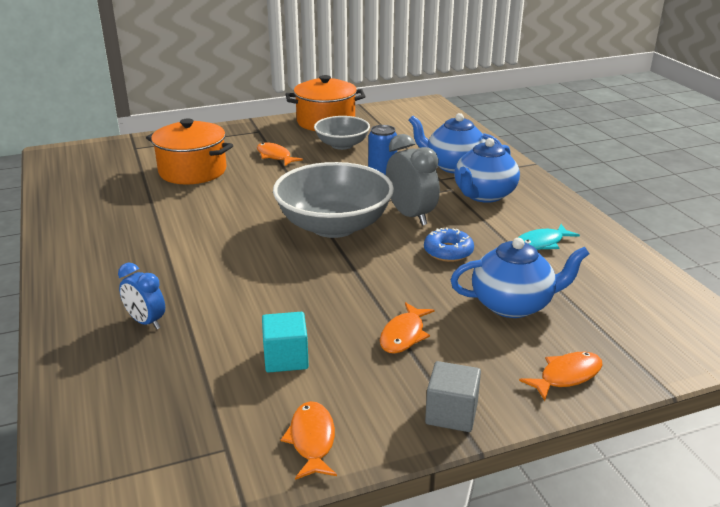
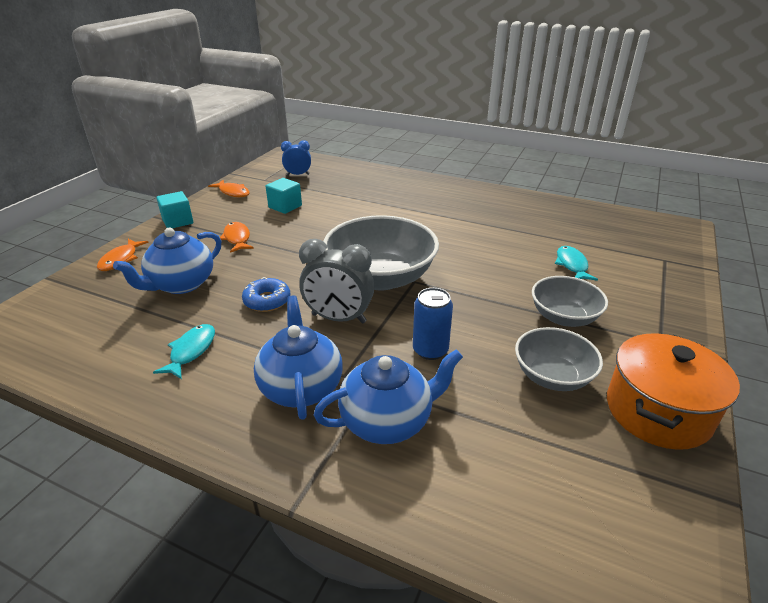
camera: 135 degrees right, 5 degrees up
blue clock [118,263,165,329] -> blue clock moved to [281,140,311,175]
orange pot [146,119,233,184] -> turquoise fish [555,246,598,281]
orange fish [257,142,303,166] -> grey bowl [532,276,608,327]
grey cube [425,361,481,432] -> turquoise cube [156,191,193,228]

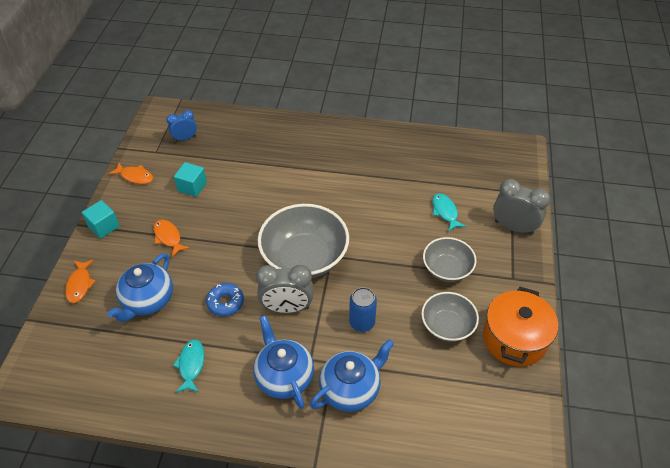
camera: 15 degrees left, 15 degrees up
none -> grey clock [493,179,551,235]

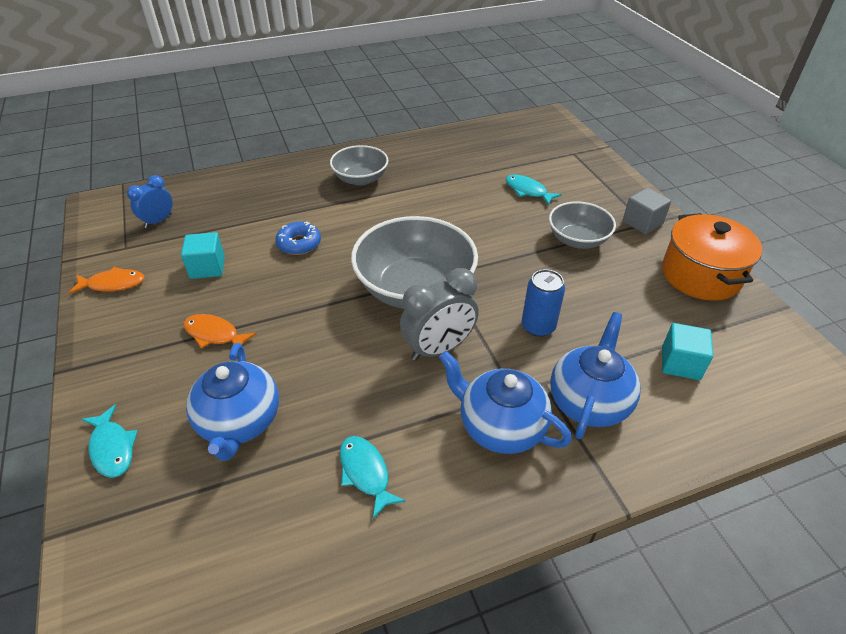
camera: 30 degrees left, 5 degrees down
orange fish [65,260,96,303] -> turquoise fish [82,405,138,478]
turquoise cube [82,200,120,239] -> turquoise cube moved to [662,323,713,380]
blue donut [206,283,244,316] -> blue donut moved to [275,221,321,255]
grey bowl [421,292,479,342] -> grey bowl moved to [330,145,388,186]
grey clock [493,179,551,235] -> none
none -> grey cube [623,188,671,235]

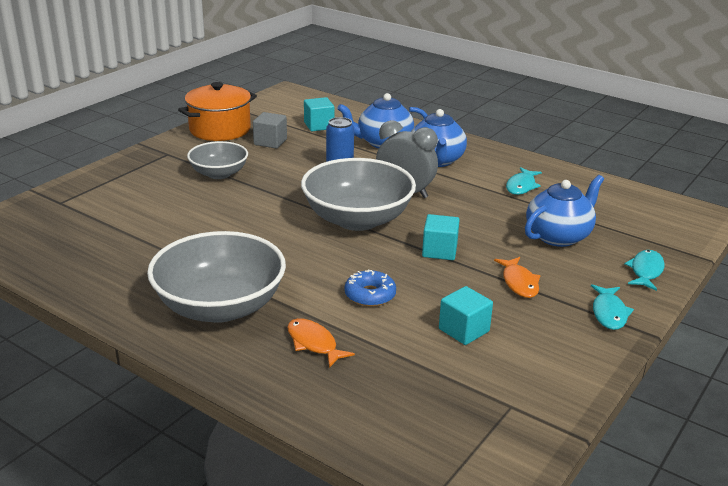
camera: 125 degrees left, 15 degrees down
orange fish [69,267,144,294] -> orange fish moved to [287,318,355,368]
blue clock [127,175,173,228] -> none
grey bowl [330,145,388,186] -> grey bowl [147,231,286,323], size x1.72
turquoise fish [506,175,562,206] -> turquoise fish moved to [591,284,634,330]
grey cube [623,188,671,235] -> grey cube moved to [253,112,287,148]
none -> turquoise cube [422,214,460,260]

